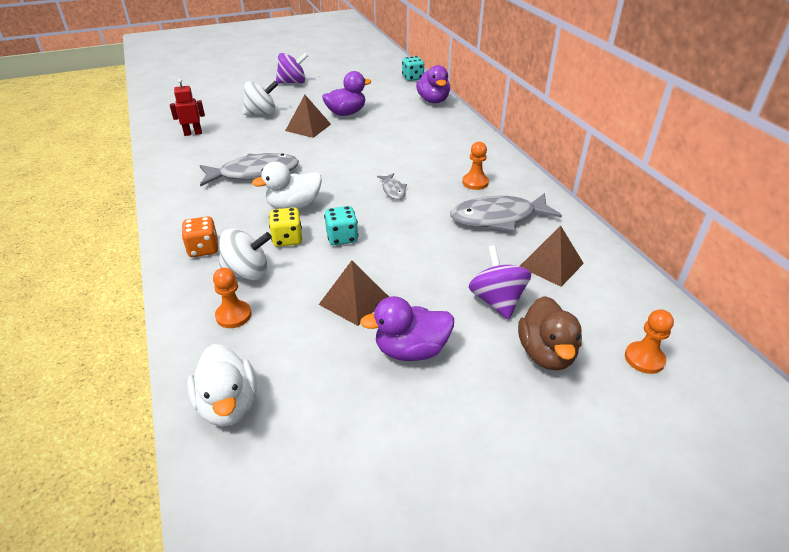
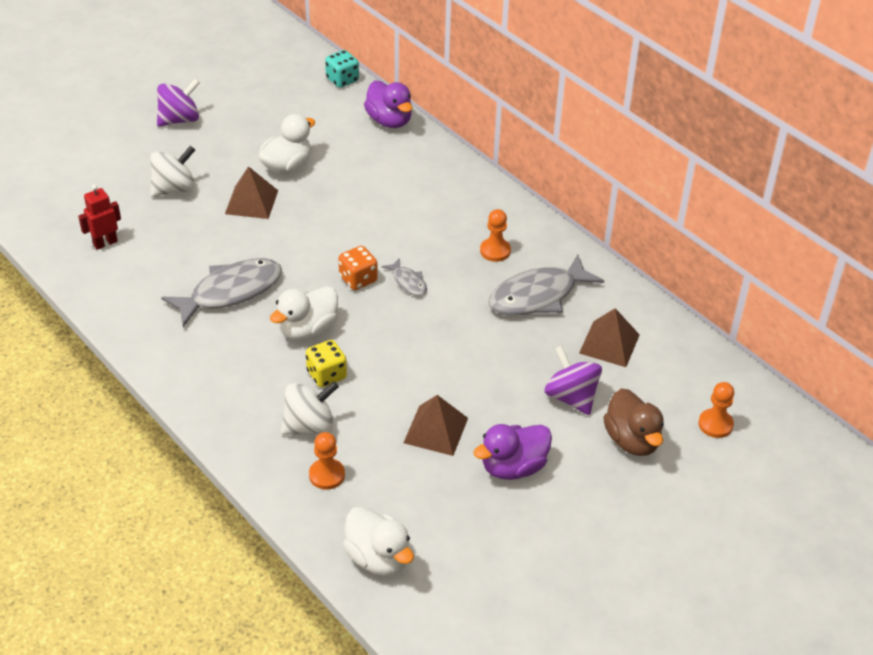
camera: 20 degrees left, 5 degrees up
orange dice [182,216,218,257] -> orange dice moved to [339,246,378,290]
purple duck [322,71,371,116] -> white duck [259,114,315,174]
turquoise dice [324,206,358,245] -> none

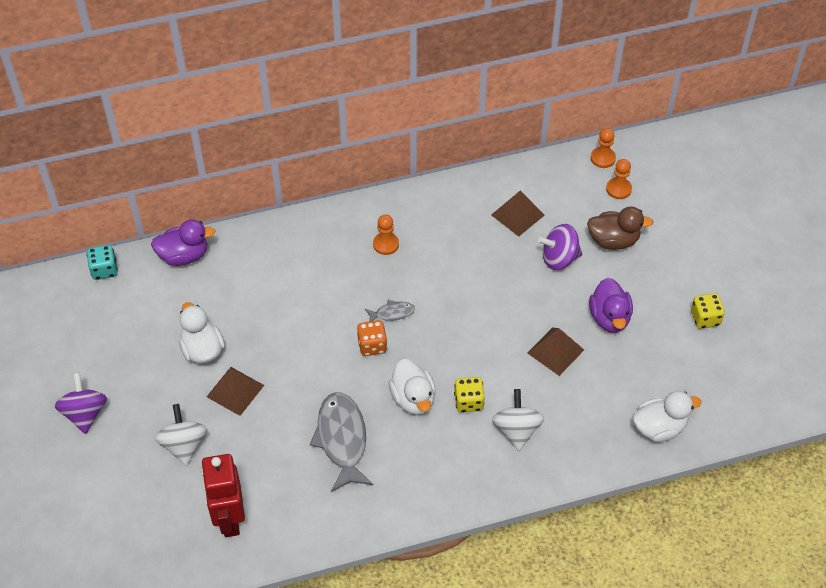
camera: 65 degrees left, 10 degrees up
red robot [78,185,121,250] -> red robot [201,454,245,537], size x1.75
orange pawn [309,432,345,490] -> orange pawn moved to [591,128,616,168]
grey fish [488,254,604,316] -> none
none -> yellow dice [691,293,725,329]

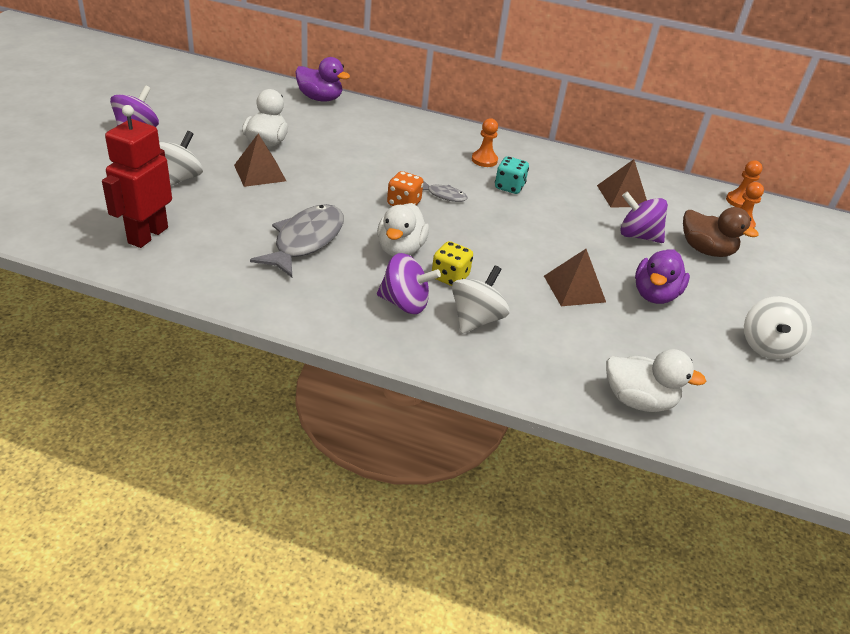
camera: 30 degrees right, 15 degrees down
turquoise dice [87,245,118,280] -> turquoise dice moved to [495,156,529,194]
yellow dice [691,293,725,329] -> white spinning top [744,296,812,360]
none -> purple spinning top [377,253,441,314]

